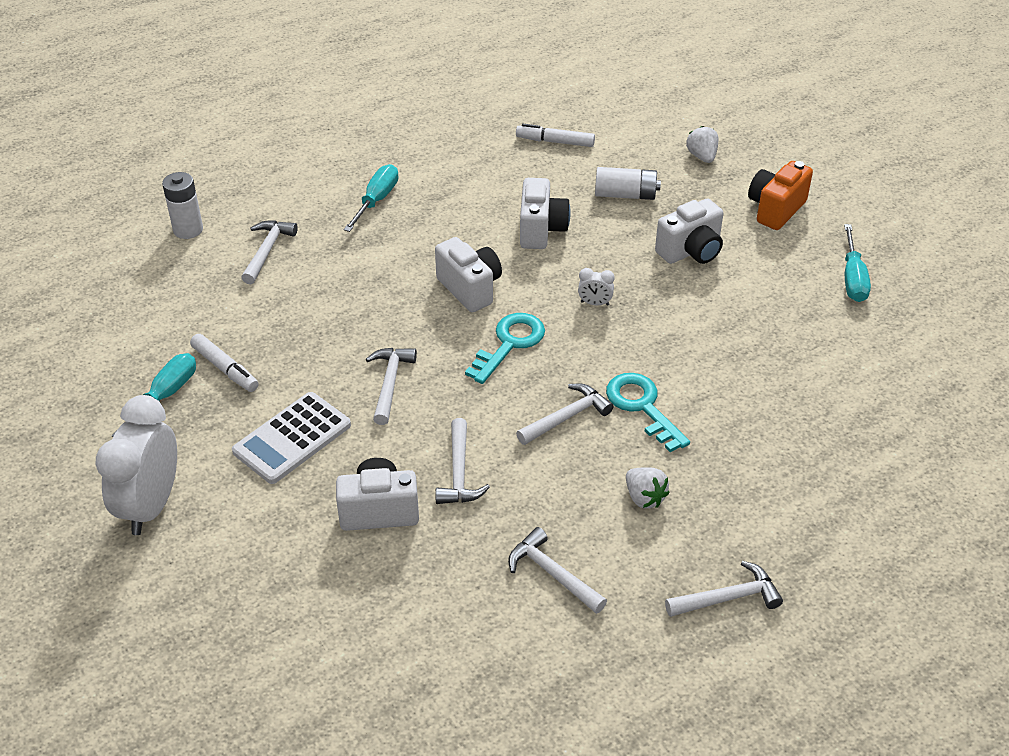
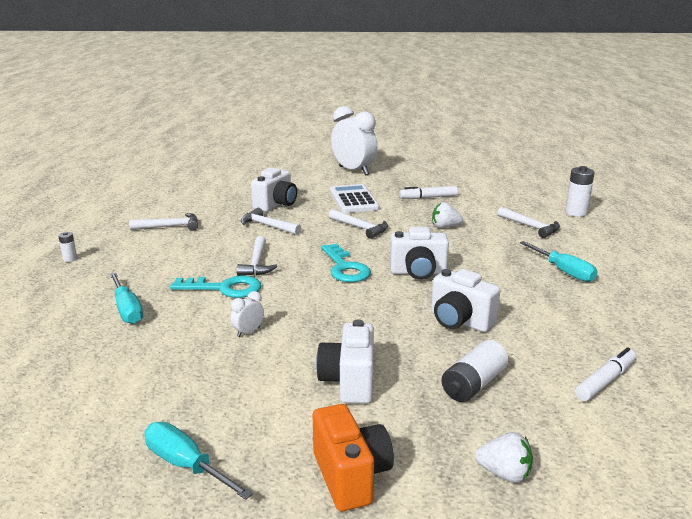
camera: 125 degrees right, 20 degrees down
turquoise screwdriver [112,353,196,437] -> turquoise screwdriver moved to [110,273,143,324]
white clock [578,268,615,306] -> white clock moved to [230,291,264,337]
white strawberry [626,467,670,509] -> white strawberry moved to [432,202,463,228]
white hammer [665,561,783,617] -> white battery [58,232,77,262]

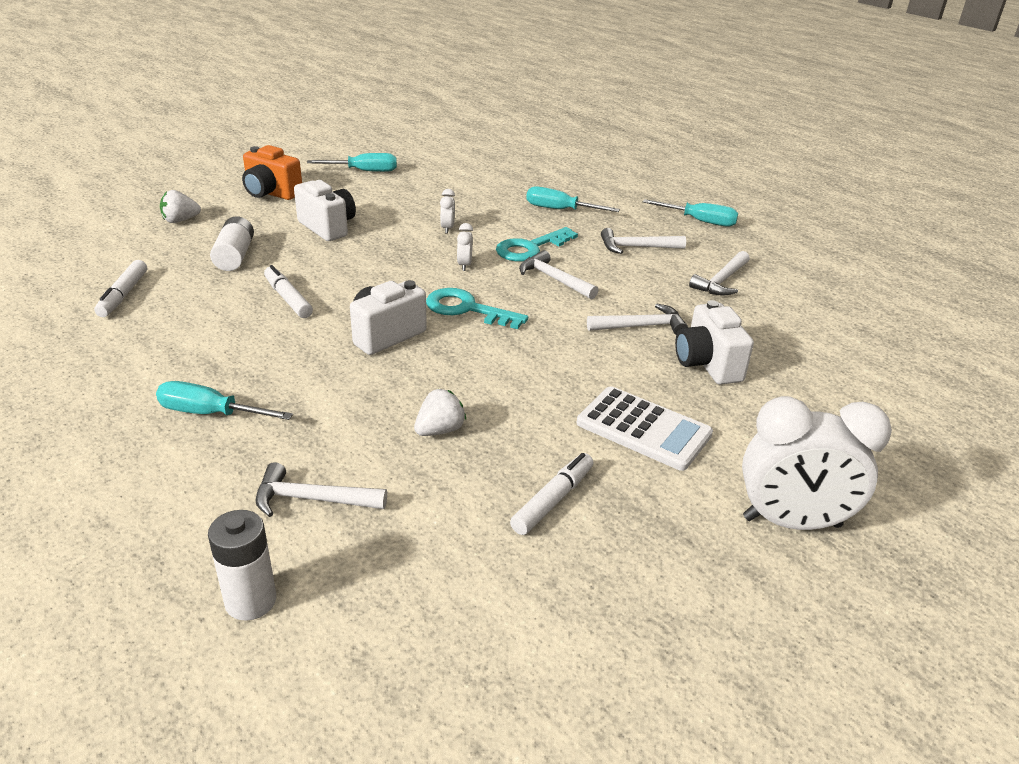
camera: 135 degrees right, 10 degrees up
white battery [58,232,77,262] -> turquoise screwdriver [643,199,738,227]
white hammer [329,209,388,239] -> white hammer moved to [601,228,686,254]
white camera [431,269,500,332] -> white marker [264,265,313,318]
none -> white clock [457,223,473,271]

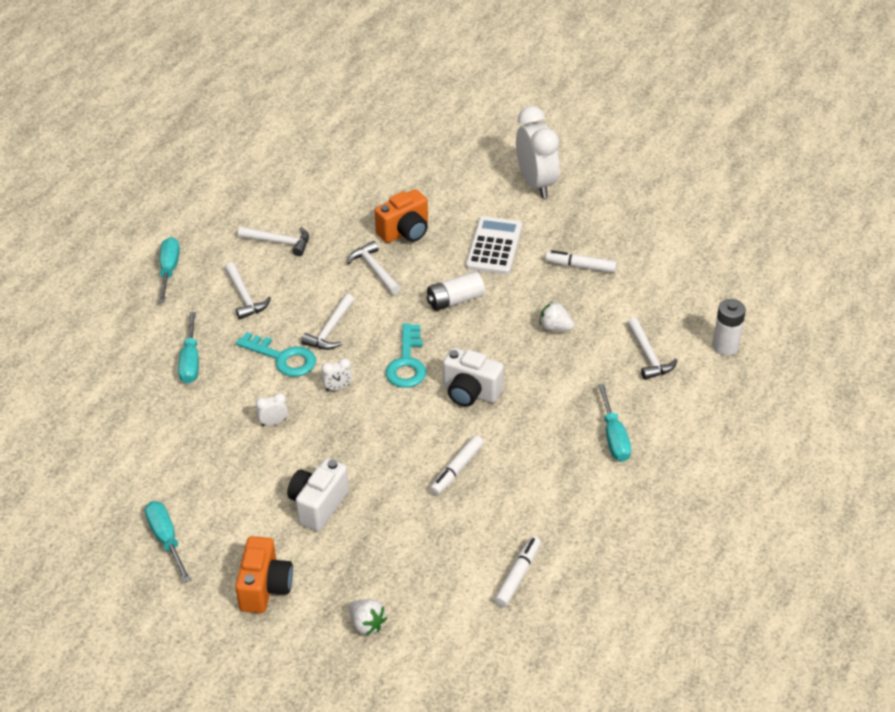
camera: 110 degrees left, 10 degrees up
white marker [94,260,147,317] -> white marker turned 45 degrees counterclockwise [494,536,541,607]
white battery [210,216,254,271] -> white battery moved to [427,271,485,311]
white camera [675,300,754,385] -> orange camera [375,189,428,243]

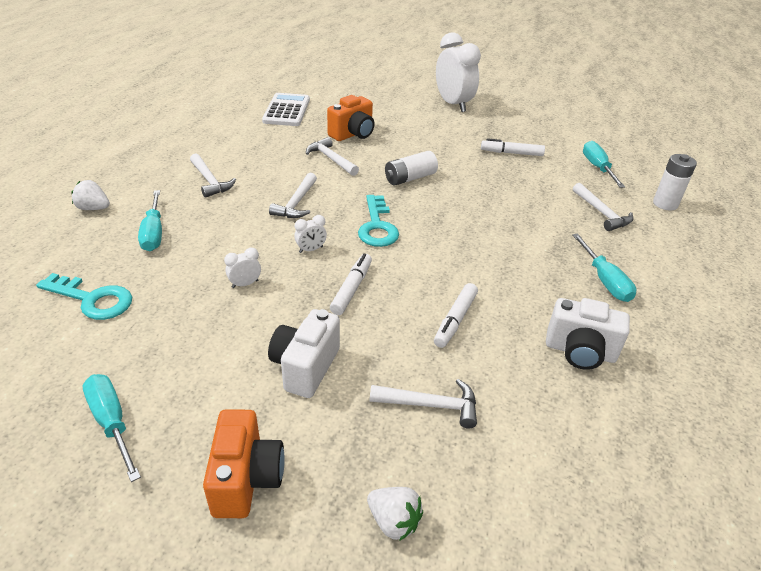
camera: 10 degrees left, 5 degrees down
turquoise screwdriver [159,237,180,303] -> turquoise screwdriver moved to [583,141,625,188]
turquoise key [236,332,316,377] -> turquoise key moved to [36,273,132,320]
white hammer [238,227,309,256] -> white hammer moved to [370,379,477,428]
white camera [443,348,504,407] -> white camera moved to [546,298,630,370]
white calculator [466,216,522,275] -> white calculator moved to [262,93,310,126]
white marker [494,536,541,607] -> white marker moved to [330,254,372,315]
white strawberry [539,301,574,331] -> white strawberry moved to [71,180,110,210]

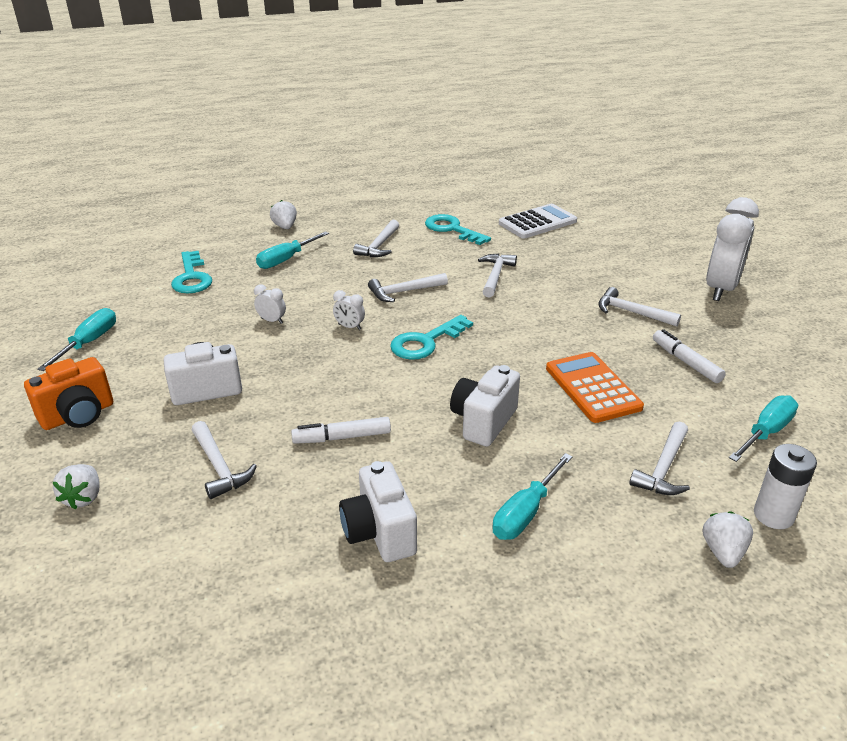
camera: 55 degrees right, 5 degrees down
orange camera [327,95,375,141] -> none
white marker [330,254,372,315] -> none
white battery [385,151,438,186] -> none
none -> turquoise key [425,214,491,245]
none -> white camera [450,365,520,447]
none -> orange calculator [546,352,644,423]
none -> white hammer [598,287,681,327]
none -> white strawberry [703,511,753,568]

